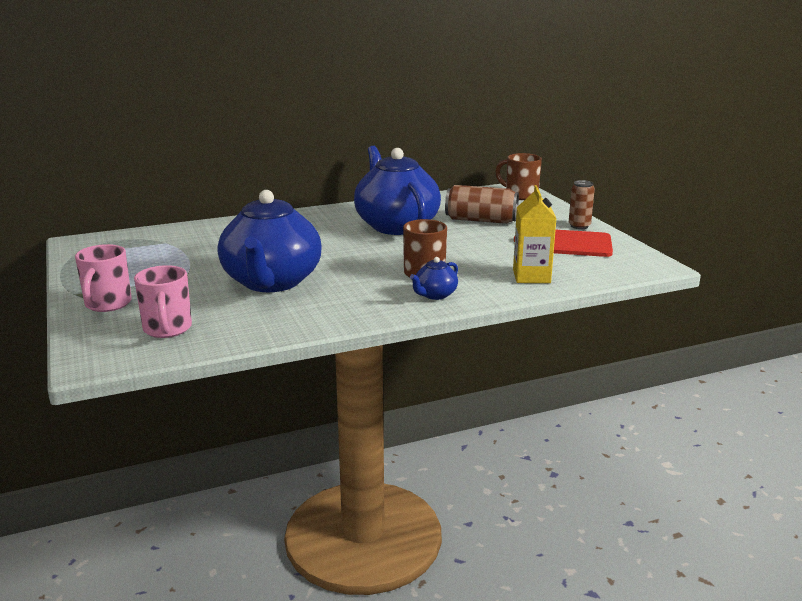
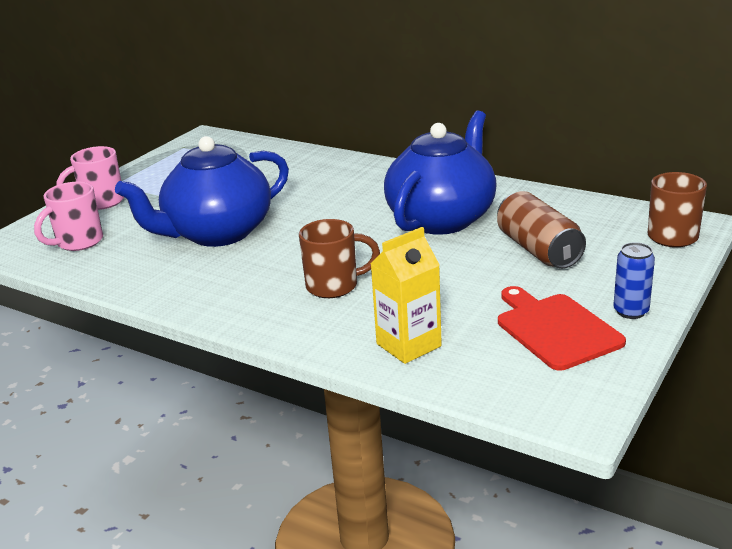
camera: 55 degrees right, 5 degrees up
blue teapot [410,257,458,300] -> none
brown can [569,180,595,229] -> blue can [613,242,655,319]

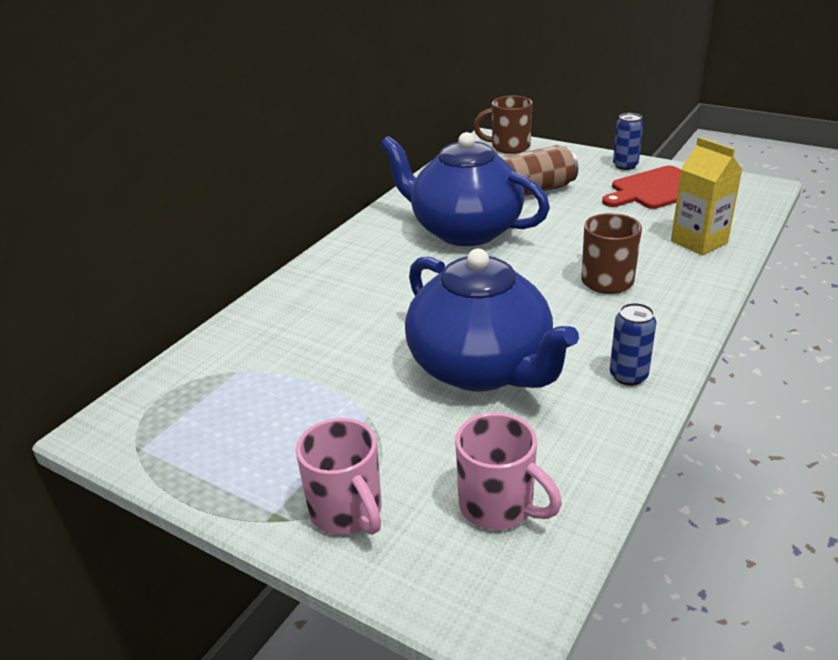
camera: 90 degrees left, 5 degrees up
none -> blue can [610,303,657,386]

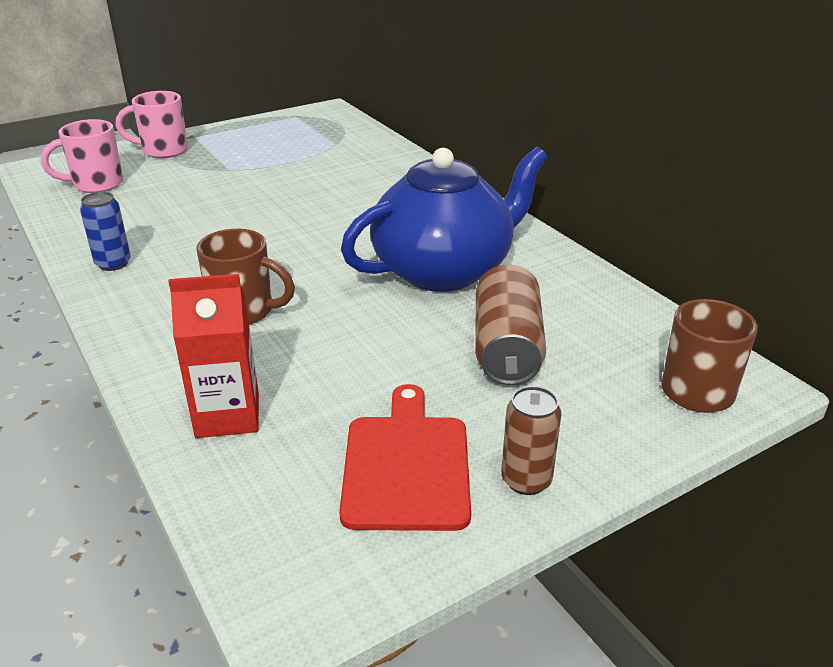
camera: 115 degrees right, 0 degrees up
blue teapot [405,249,579,392] -> none
blue can [613,113,643,170] -> brown can [501,386,561,495]
yellow carton [671,137,742,255] -> red carton [168,274,259,438]

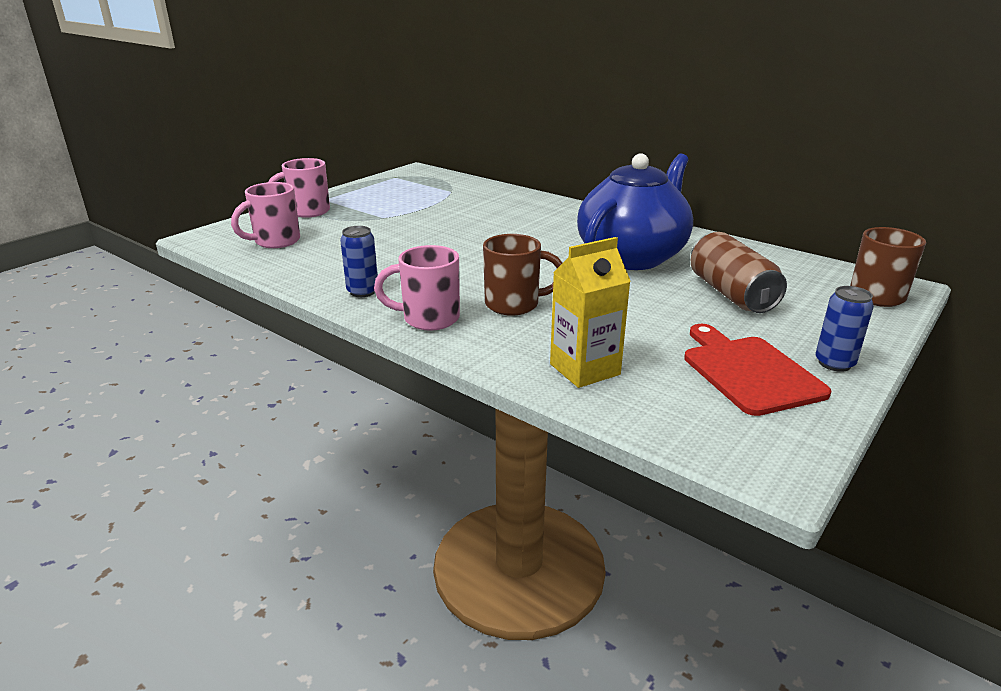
camera: 20 degrees left, 5 degrees down
red carton [168,274,259,438] -> yellow carton [550,237,631,388]
brown can [501,386,561,495] -> blue can [815,286,874,372]
none -> pink mug [374,245,460,330]

